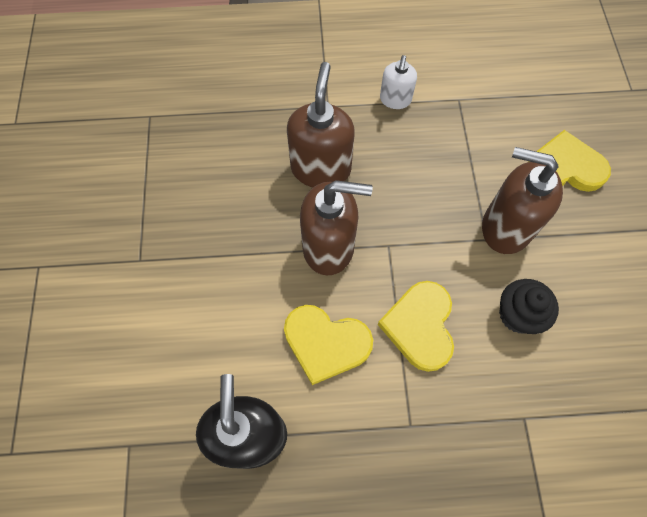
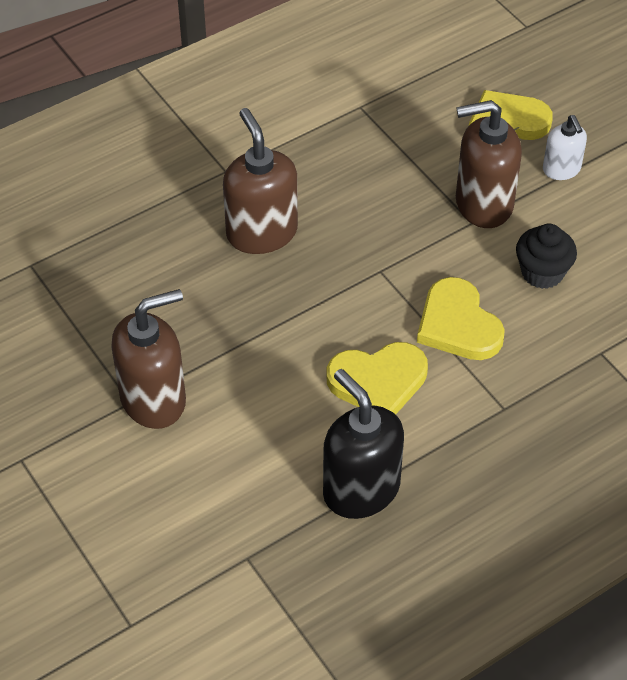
camera: 30 degrees left, 15 degrees down
brown soap dispenser [300,180,373,275] -> brown soap dispenser moved to [111,289,186,429]
white soap dispenser [380,55,417,109] -> white soap dispenser moved to [543,115,587,180]

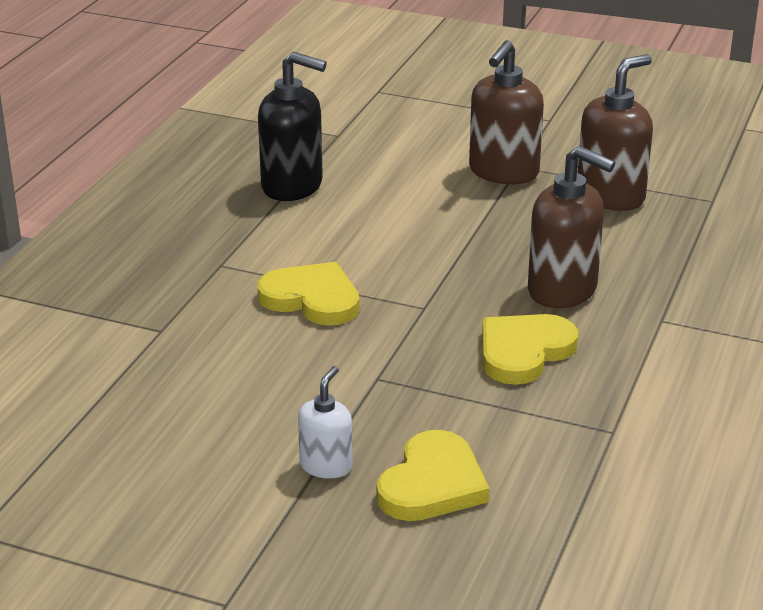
camera: 145 degrees right, 20 degrees down
yellow heart [327,342,428,415] -> yellow heart moved to [482,314,578,385]
brown soap dispenser [456,100,522,228] -> brown soap dispenser moved to [578,54,653,211]
black cupcake [516,224,577,289] -> none
white soap dispenser [543,115,587,180] -> white soap dispenser turned 75 degrees clockwise [298,366,352,479]

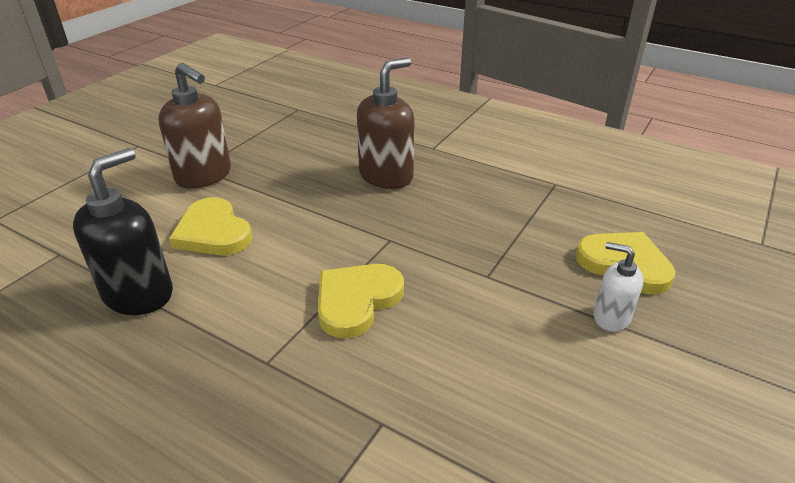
camera: 80 degrees left, 5 degrees up
yellow heart [482,314,578,385] -> yellow heart moved to [169,197,252,255]
brown soap dispenser [578,54,653,211] -> none

